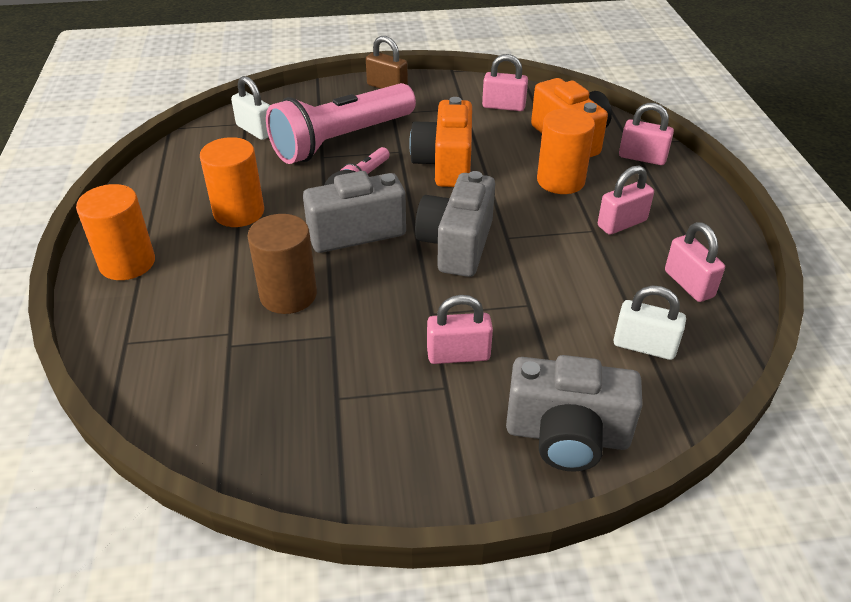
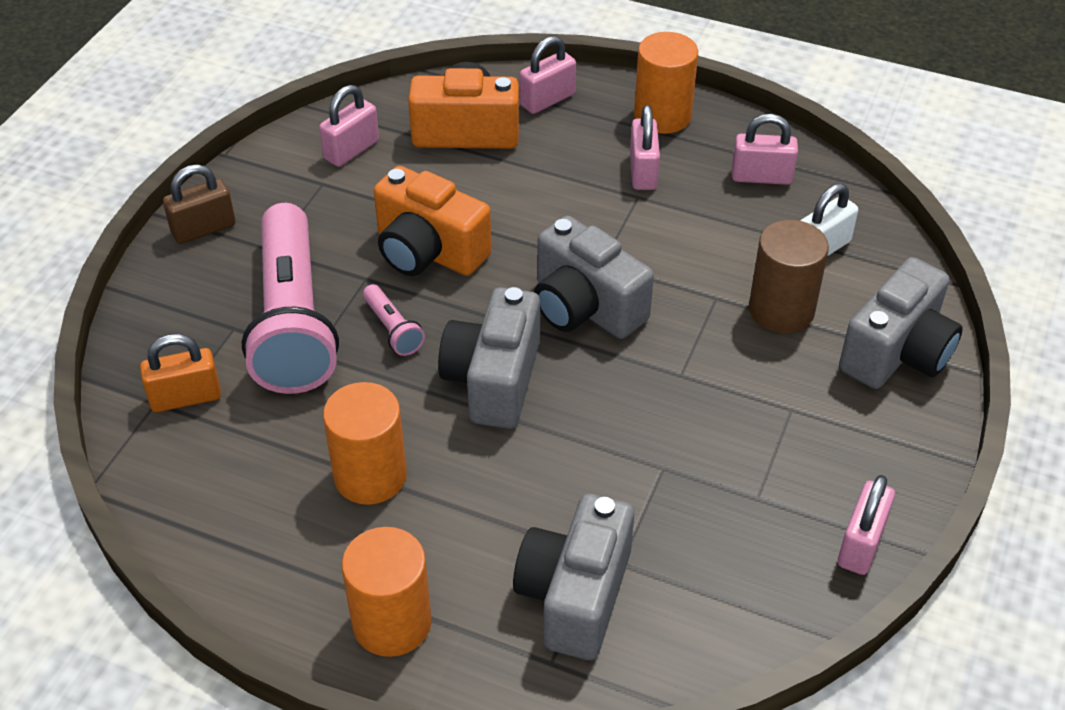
camera: 60 degrees left, 5 degrees up
white padlock [231,76,270,140] -> orange padlock [140,334,221,412]
brown cylinder [247,214,317,314] -> brown cylinder moved to [749,220,829,333]
pink padlock [427,295,493,364] -> pink padlock moved to [838,475,895,575]
orange cylinder [537,108,595,194] -> orange cylinder moved to [634,32,698,134]
none -> grey camera [513,493,634,660]

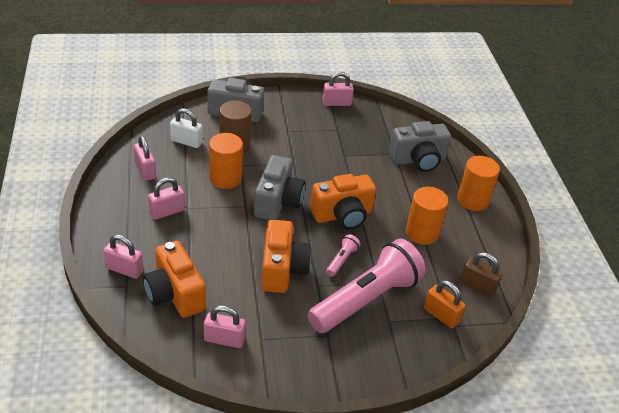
camera: 125 degrees left, 5 degrees down
brown padlock [163,164,235,244] -> brown padlock moved to [460,252,503,297]
grey camera [438,287,540,429] -> orange camera [310,174,376,230]
orange cylinder [634,32,698,134] -> orange cylinder moved to [209,133,243,189]

